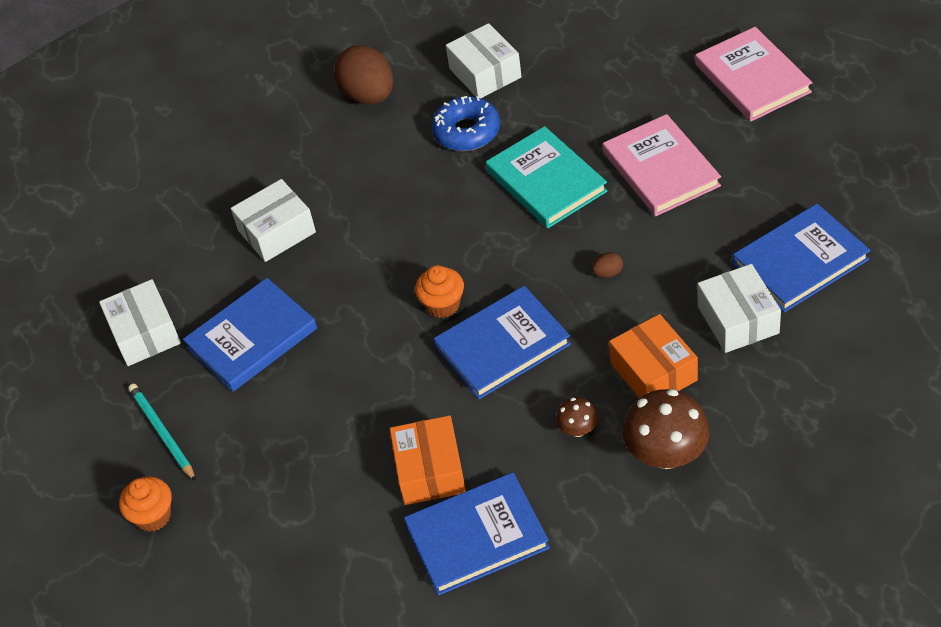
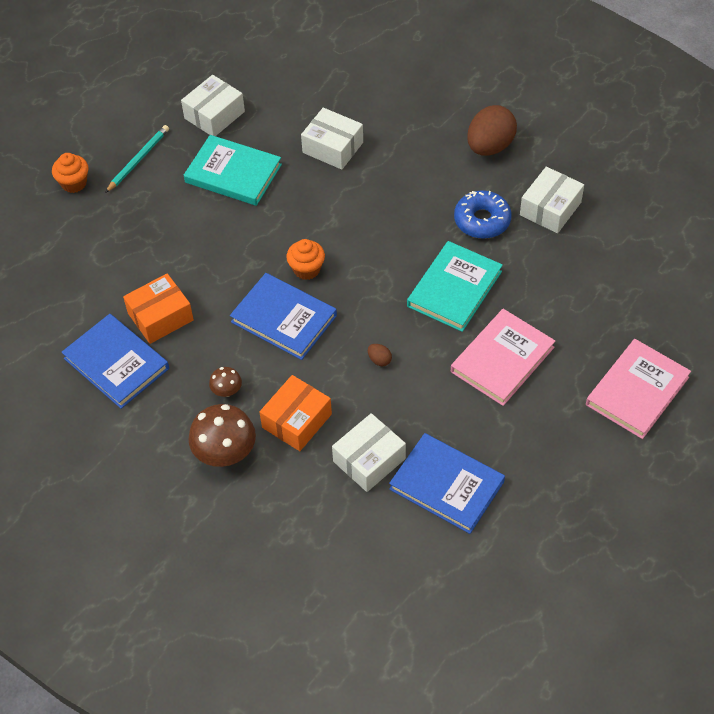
camera: 60 degrees right, 5 degrees up
blue book [183,278,317,392] -> turquoise book [184,135,282,206]

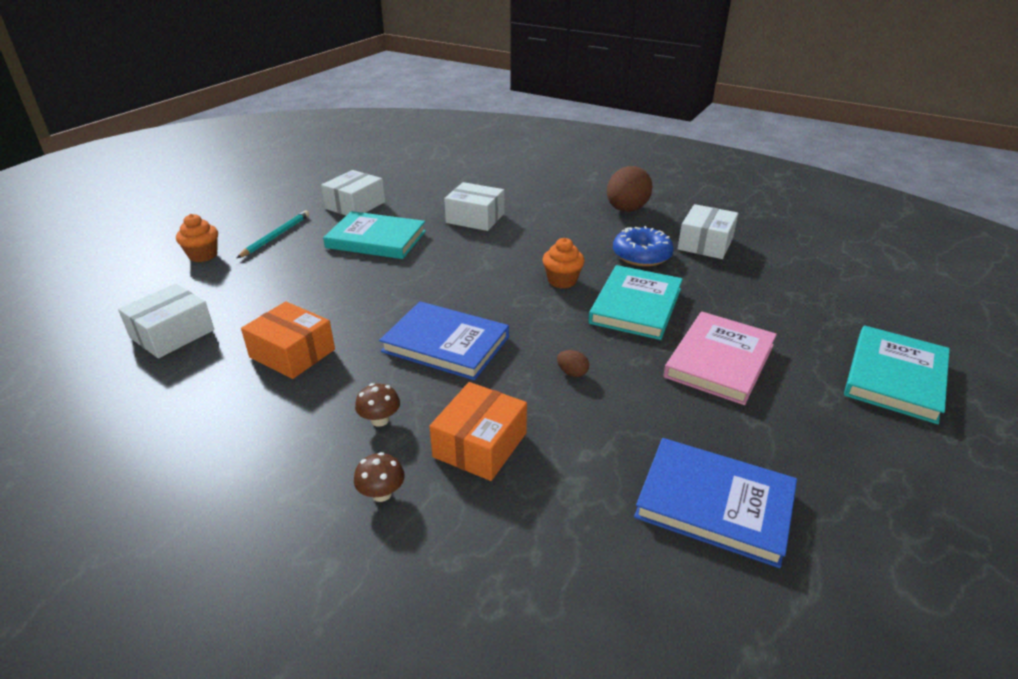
camera: 10 degrees left, 20 degrees down
blue book [61,314,169,409] -> none
orange box [123,273,194,344] -> orange box turned 75 degrees clockwise [241,301,335,379]
brown mushroom [188,404,256,467] -> brown mushroom [354,452,405,502], size x0.51
orange cupcake [286,239,325,280] -> orange cupcake moved to [542,238,585,288]
white box [332,413,406,492] -> white box moved to [118,284,214,358]
pink book [586,339,691,439] -> turquoise book [844,325,950,424]

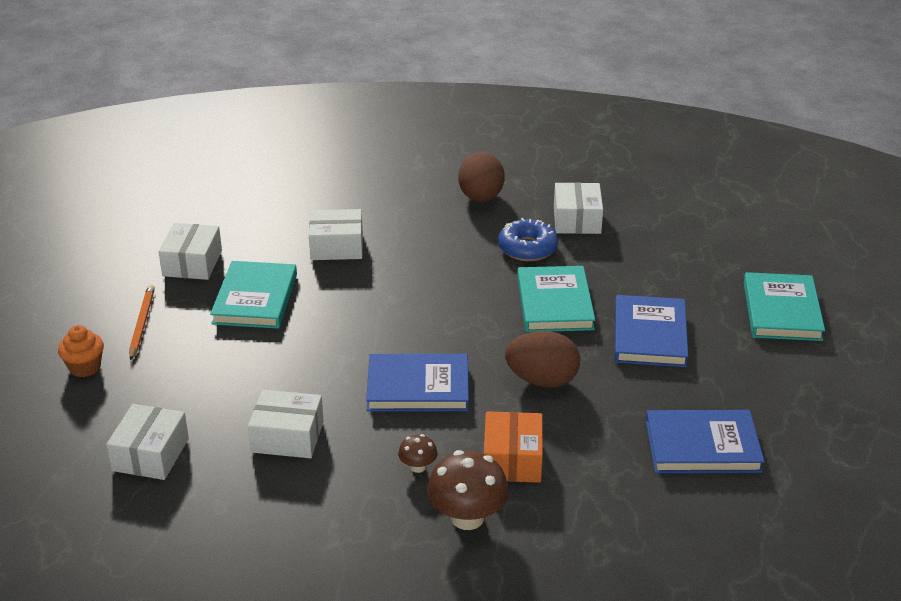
camera: 25 degrees left, 0 degrees up
turquoise pencil [237,211,309,258] -> orange pencil [129,285,155,361]
orange box [241,301,335,379] -> white box [248,390,324,458]
turquoise book [323,211,426,259] -> turquoise book turned 75 degrees counterclockwise [210,261,297,329]
brown mushroom [354,452,405,502] -> brown mushroom [427,450,509,530], size x1.98
orange cupcake [542,238,585,288] -> none
brown egg [557,350,589,377] -> brown egg [505,331,580,388], size x2.46
pink book [663,312,777,405] -> blue book [615,295,688,367]

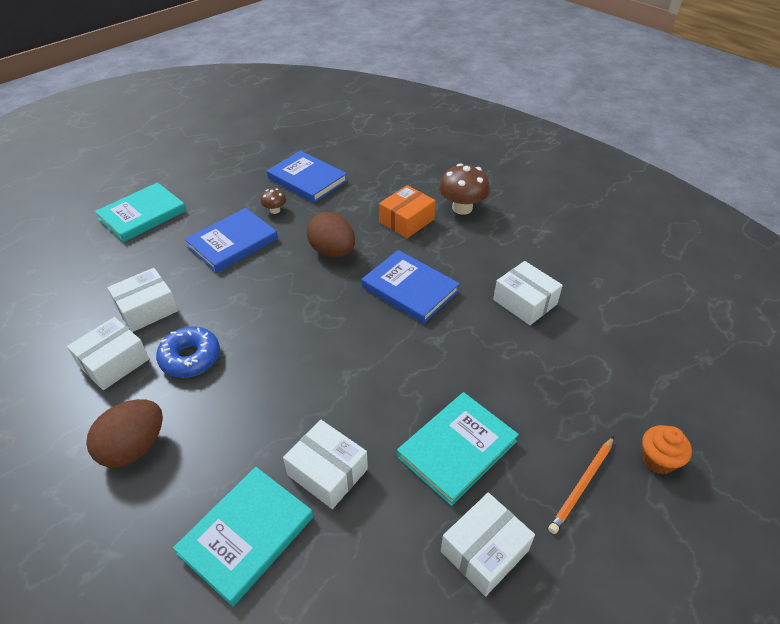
camera: 140 degrees left, 10 degrees up
white box [106,404,189,480] -> white box moved to [107,268,178,332]
brown mushroom [398,434,437,473] -> brown mushroom moved to [261,189,286,214]
turquoise book [517,266,595,332] -> turquoise book moved to [173,467,313,606]

